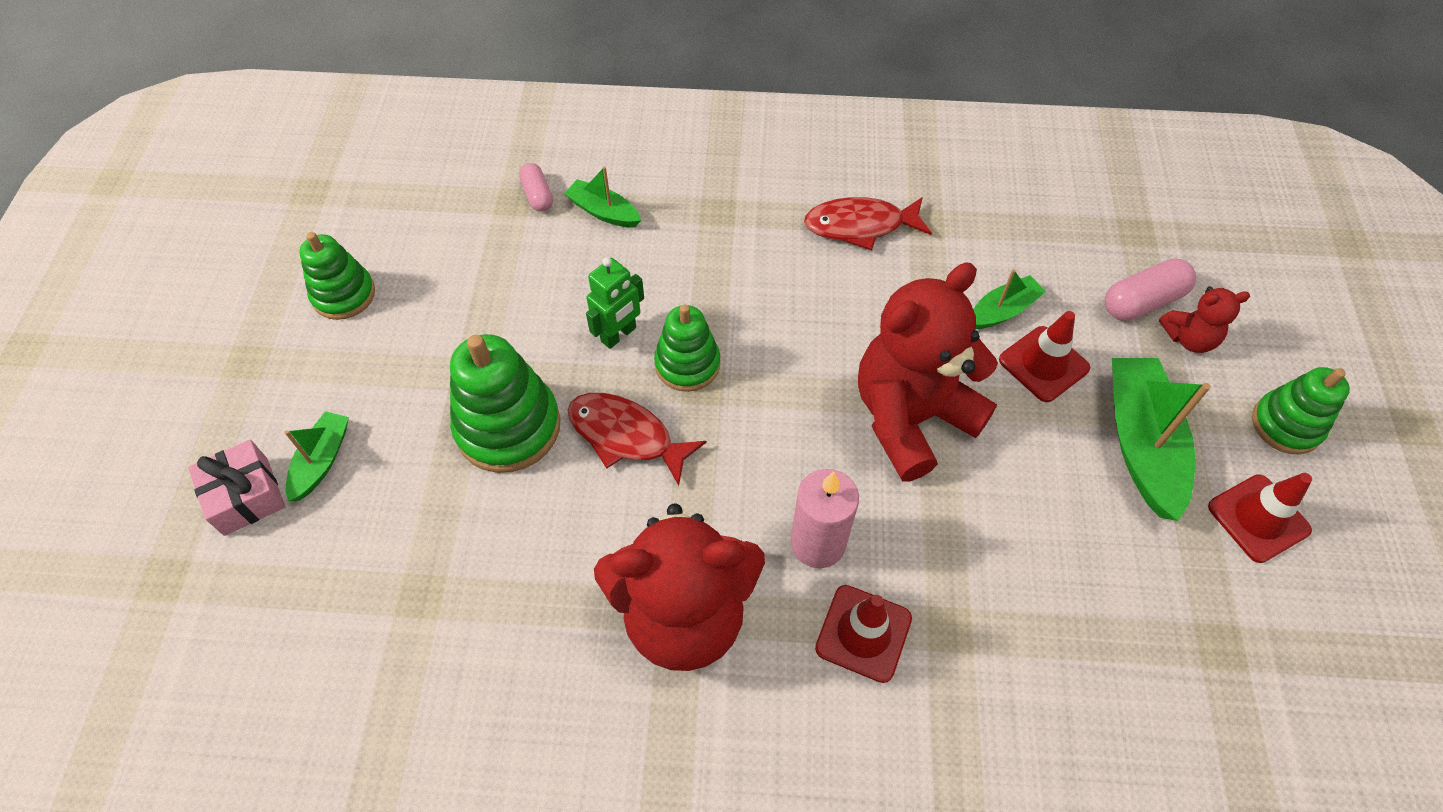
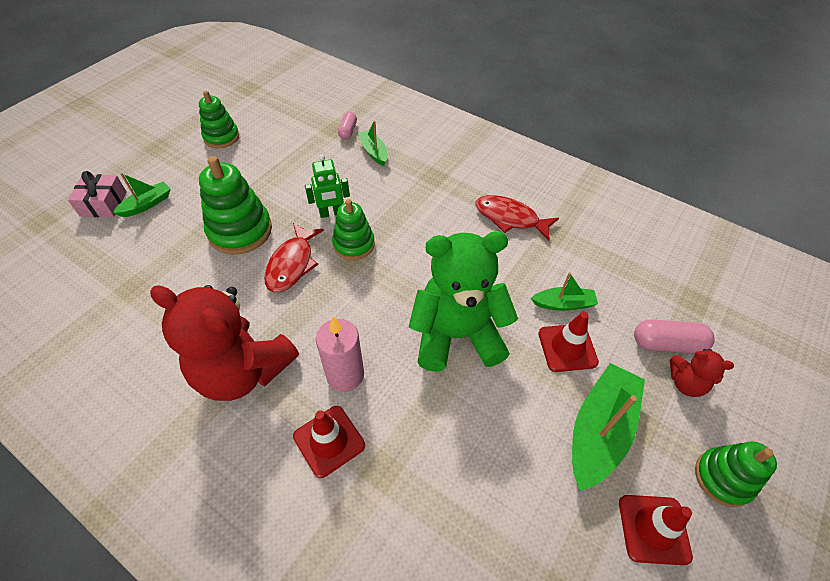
camera: 30 degrees right, 5 degrees down
red fish [567,393,707,486] -> red fish turned 135 degrees counterclockwise [264,223,324,292]
red teddy bear [858,263,998,481] -> green teddy bear [409,231,518,372]

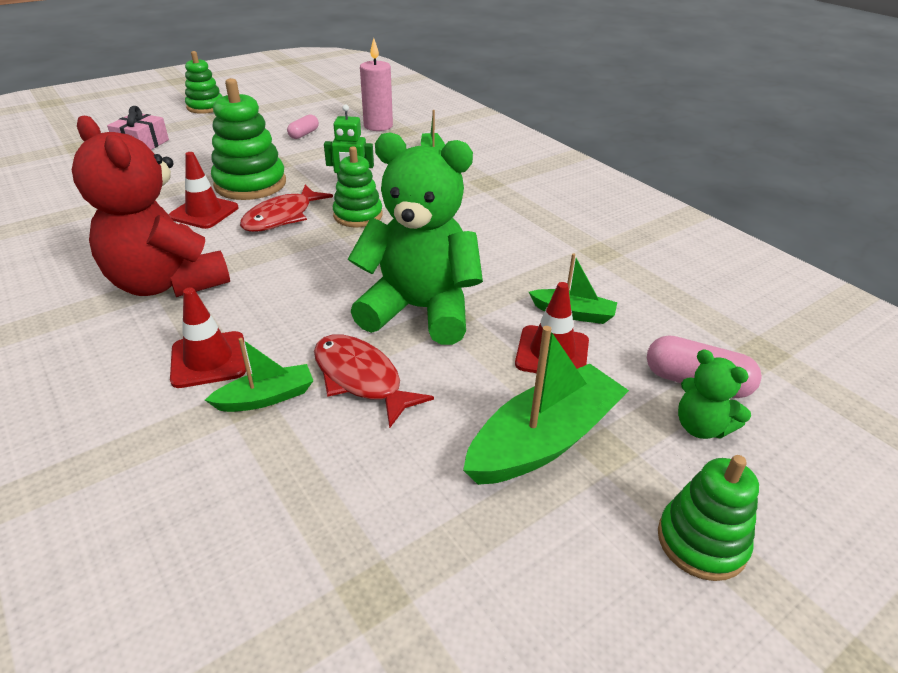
camera: 20 degrees right, 15 degrees down
green boat [113,173,171,217] -> green boat moved to [205,338,314,412]
green stacking toy [199,91,239,148] -> green stacking toy moved to [185,51,223,114]
pink candle [316,317,364,392] -> pink candle moved to [360,38,393,131]
pink capsule [338,112,357,139] -> pink capsule moved to [287,114,319,139]
red fish [475,195,559,241] -> red fish moved to [314,335,434,429]
red traffic cone [619,495,693,565] -> red traffic cone moved to [169,152,238,229]
red teddy bear [670,349,734,397] -> green teddy bear [678,349,751,439]

